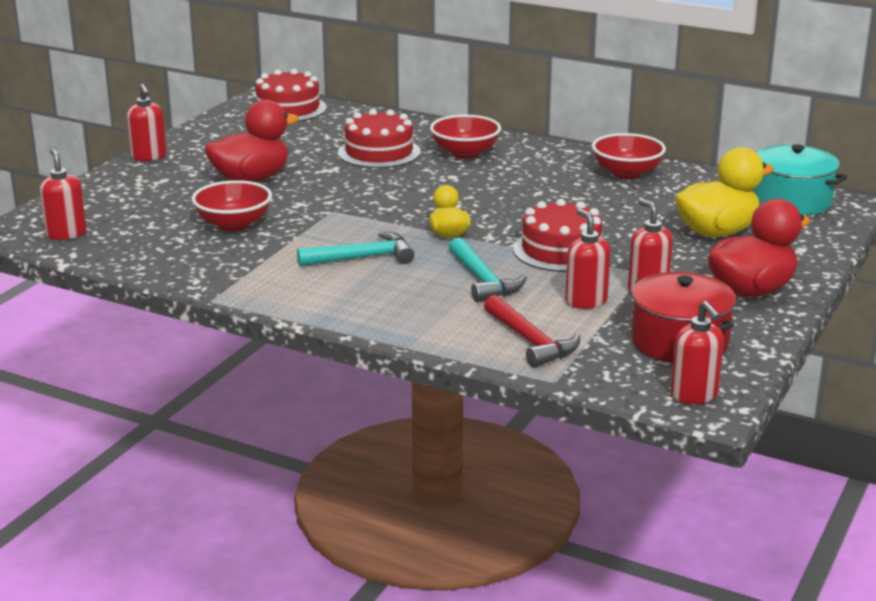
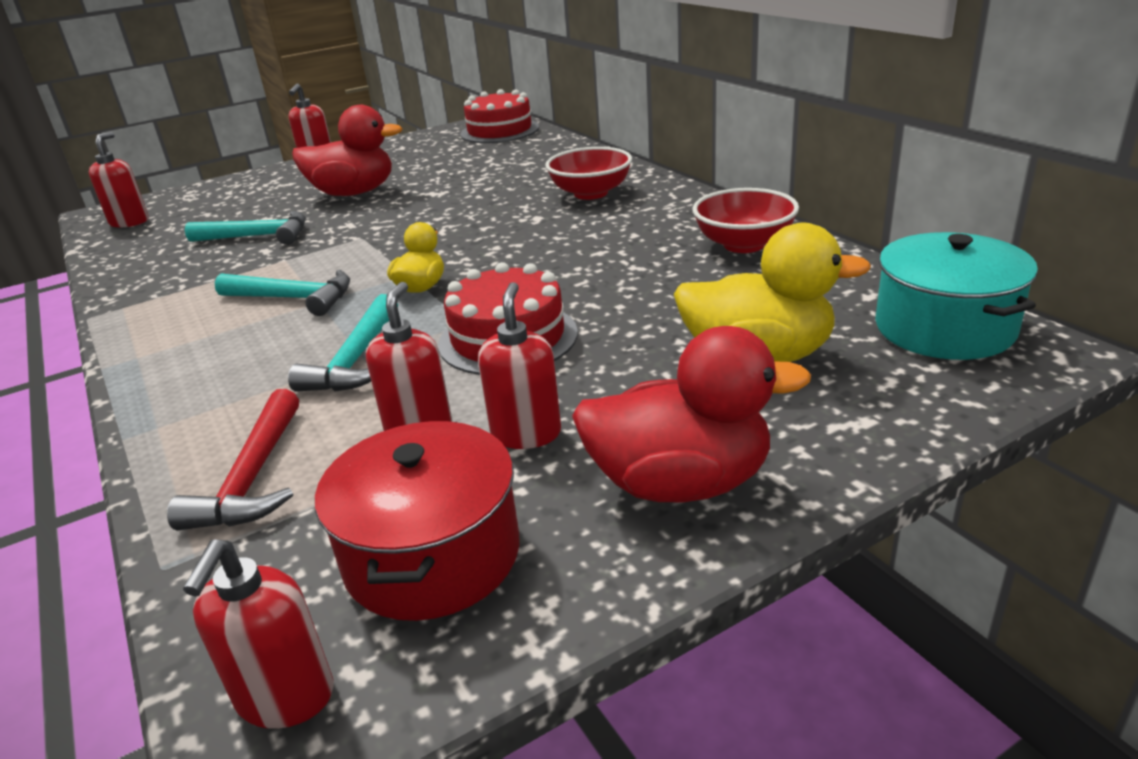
camera: 35 degrees right, 5 degrees up
red bowl [192,180,272,231] -> turquoise hammer [185,211,306,245]
red cake [338,109,421,168] -> none

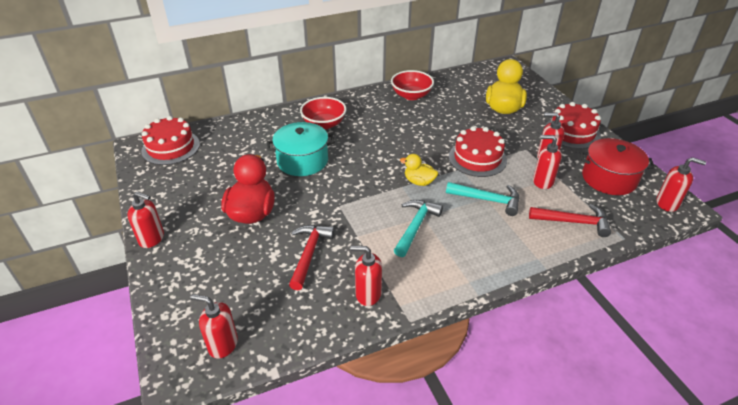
camera: 85 degrees left, 10 degrees up
turquoise hammer [185,211,306,245] -> red hammer [289,225,335,290]
red duck [572,326,811,502] -> red cake [545,102,601,149]
turquoise pot [875,232,1038,360] -> turquoise pot moved to [267,122,335,176]
none -> red soap dispenser [350,246,382,306]

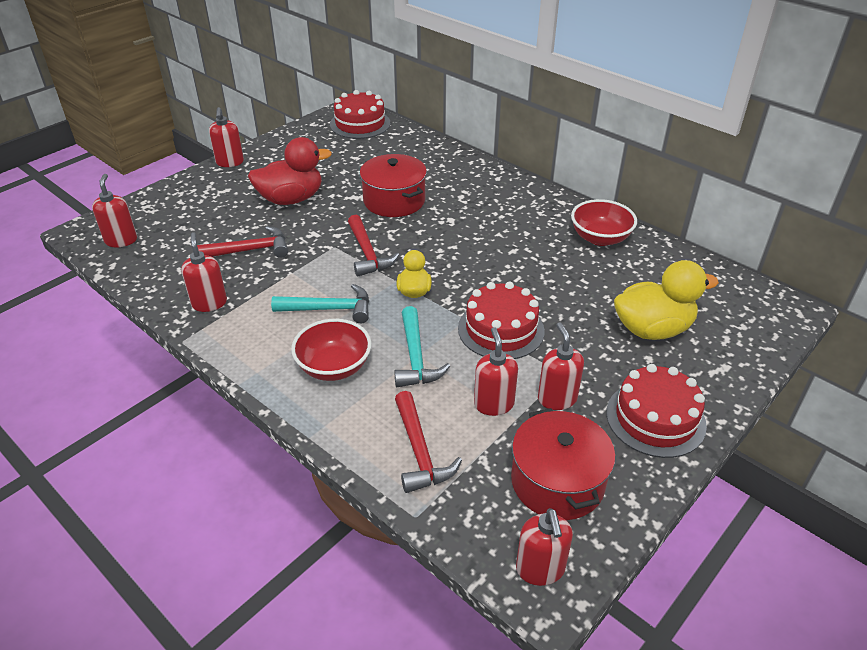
camera: 65 degrees right, 0 degrees up
turquoise pot [267,122,335,176] -> red pot [360,154,427,217]
red bowl [300,97,347,130] -> red bowl moved to [291,319,372,381]
none -> red hammer [348,215,399,276]

